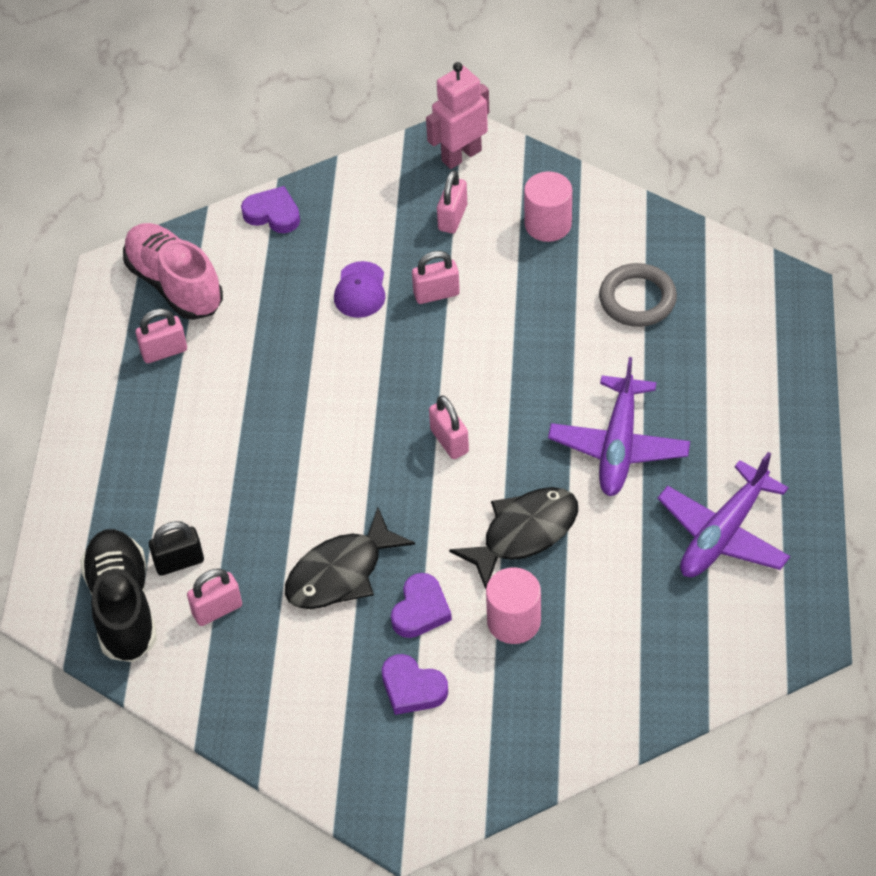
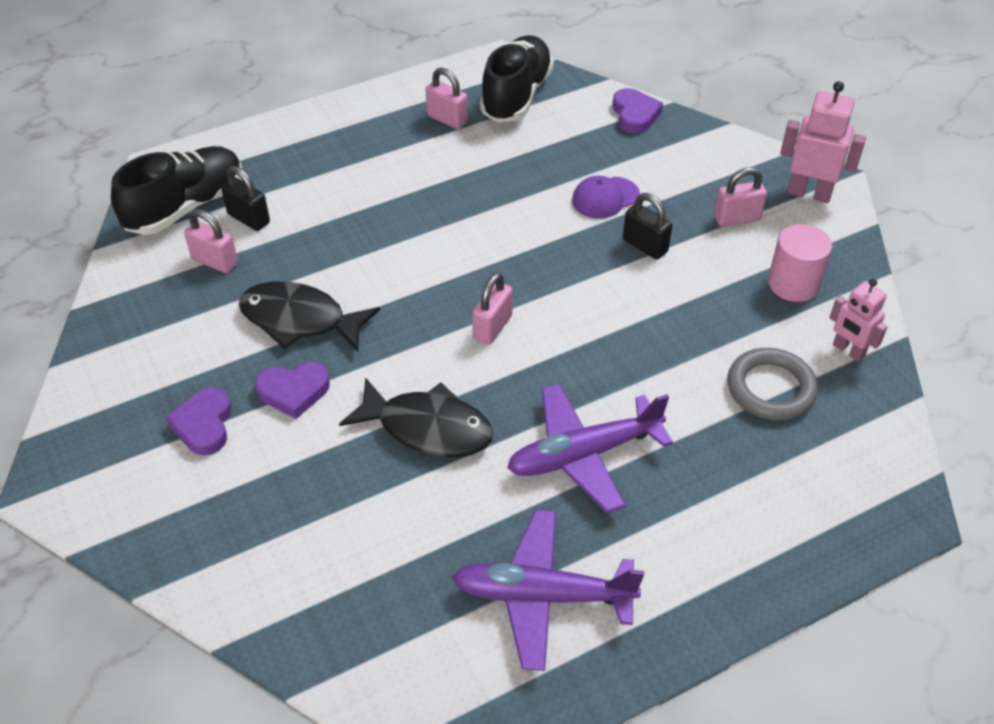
camera: 55 degrees right, 5 degrees down
pink shoe [123,223,223,320] -> black shoe [480,35,554,122]
pink padlock [412,251,460,304] -> black padlock [623,193,672,259]
pink cylinder [486,567,541,644] -> none
none -> pink robot [829,279,887,362]

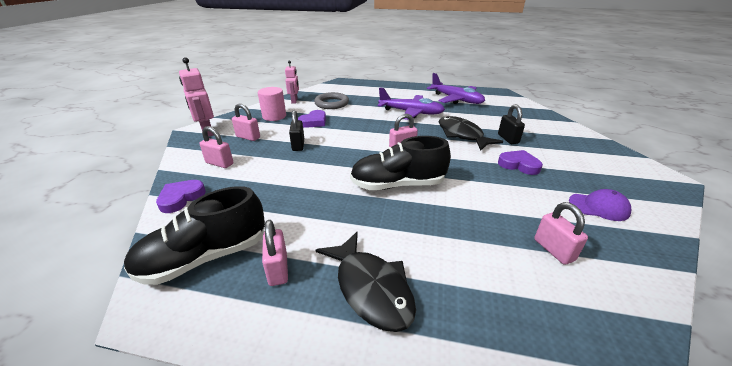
camera: 140 degrees left, 15 degrees down
black shoe [111,146,243,235] -> black shoe moved to [350,136,451,190]
purple heart [166,387,232,456] -> purple heart moved to [298,110,326,128]
black padlock [221,166,270,231] -> black padlock moved to [498,104,525,144]
black fish [239,281,380,352] -> black fish moved to [316,231,416,332]
purple cap [572,176,640,219] -> purple cap moved to [569,189,631,221]
none -> pink padlock [199,126,234,168]

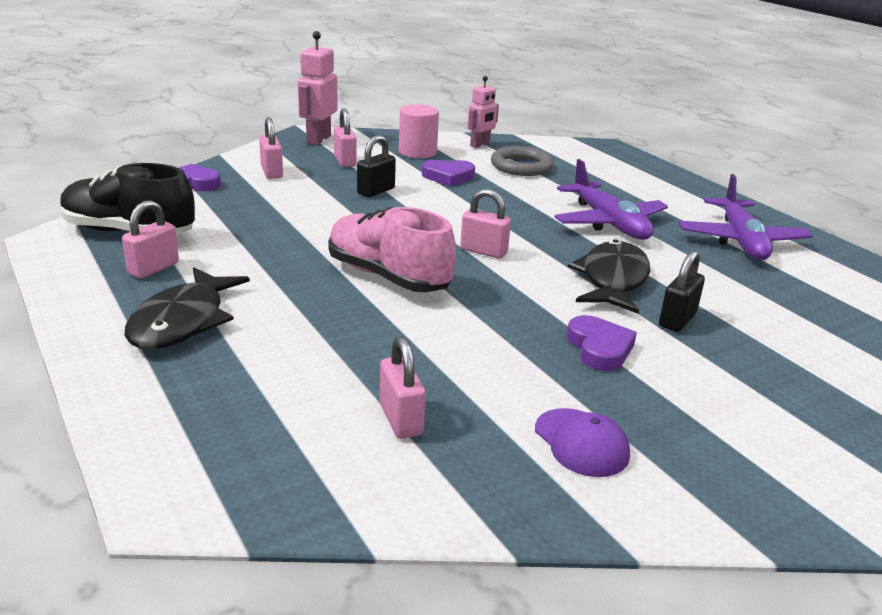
camera: 45 degrees right, 5 degrees down
black shoe [350,136,451,190] -> pink shoe [328,207,456,292]
pink padlock [535,202,588,265] -> pink padlock turned 45 degrees counterclockwise [380,336,426,439]

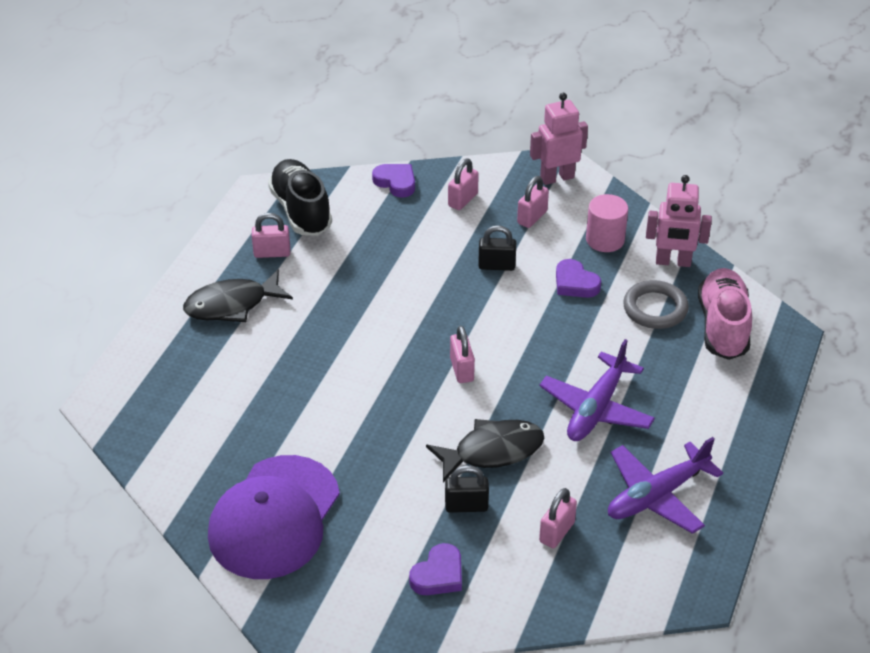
camera: 55 degrees right, 15 degrees up
pink shoe [328,207,456,292] -> pink shoe moved to [698,268,752,360]
pink padlock [380,336,426,439] -> pink padlock moved to [539,488,577,548]
pink robot [468,76,499,148] -> pink robot [646,175,712,267], size x1.50
purple cap [535,408,630,477] -> purple cap [208,455,340,579], size x2.30
purple heart [566,315,637,371] -> purple heart moved to [409,543,462,595]

